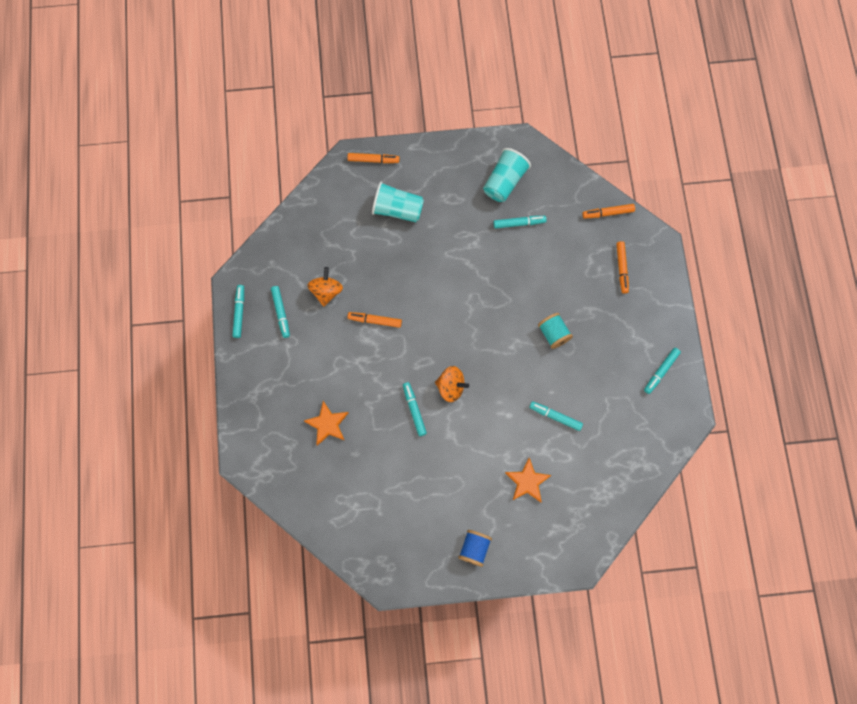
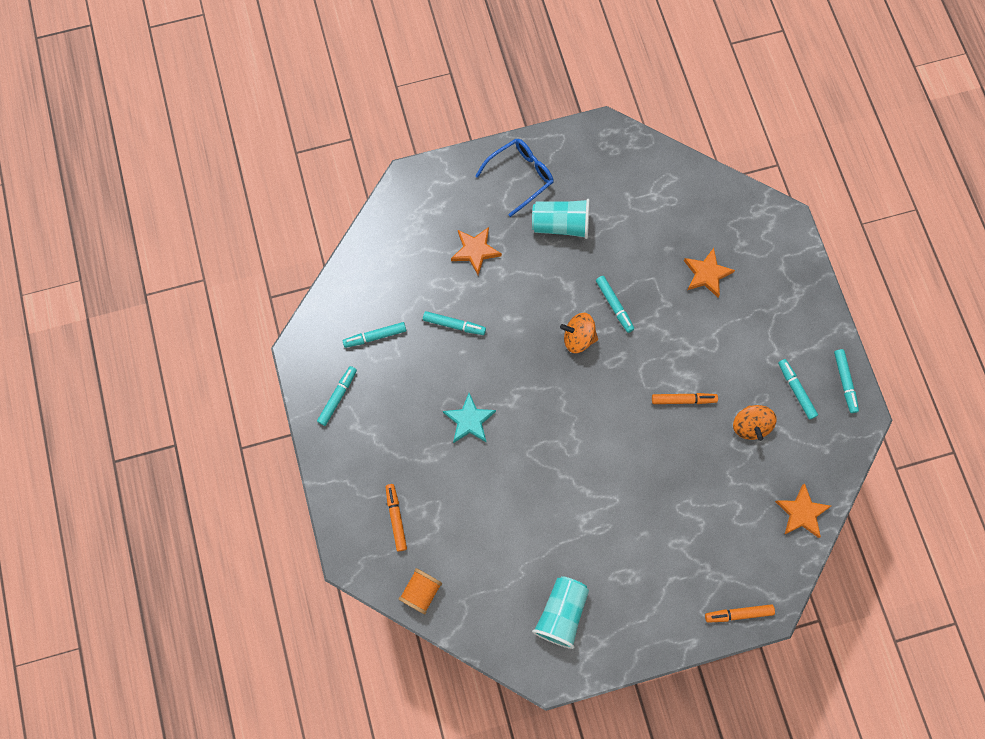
camera: 170 degrees right, 0 degrees up
turquoise cup [372,182,424,222] -> turquoise cup moved to [532,199,590,239]
blue spool [458,530,492,567] -> blue glasses [475,139,554,217]
turquoise marker [493,216,547,229] -> turquoise marker moved to [343,322,406,348]
turquoise spool [538,313,573,349] -> turquoise star [443,393,496,443]
orange marker [582,204,635,219] -> orange spool [399,568,442,614]
none -> orange star [775,484,831,538]

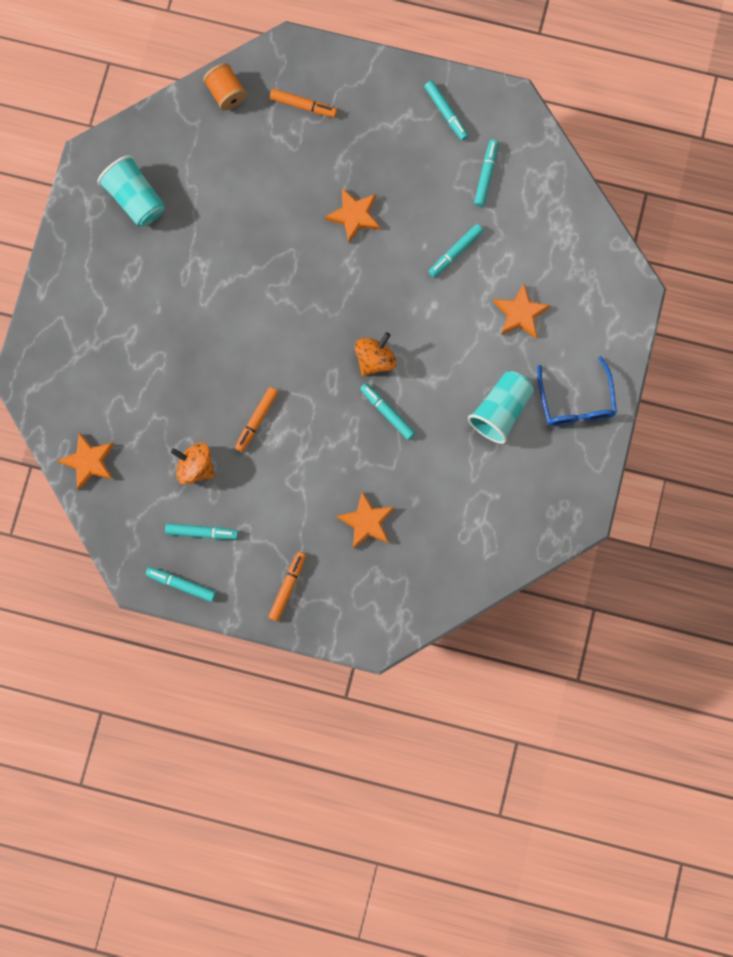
camera: 120 degrees right, 5 degrees up
turquoise star [443,393,496,443] -> orange star [325,188,380,243]
turquoise marker [596,276,634,333] -> turquoise marker turned 45 degrees clockwise [360,383,415,440]
orange marker [705,604,775,623] -> orange marker moved to [268,552,306,622]

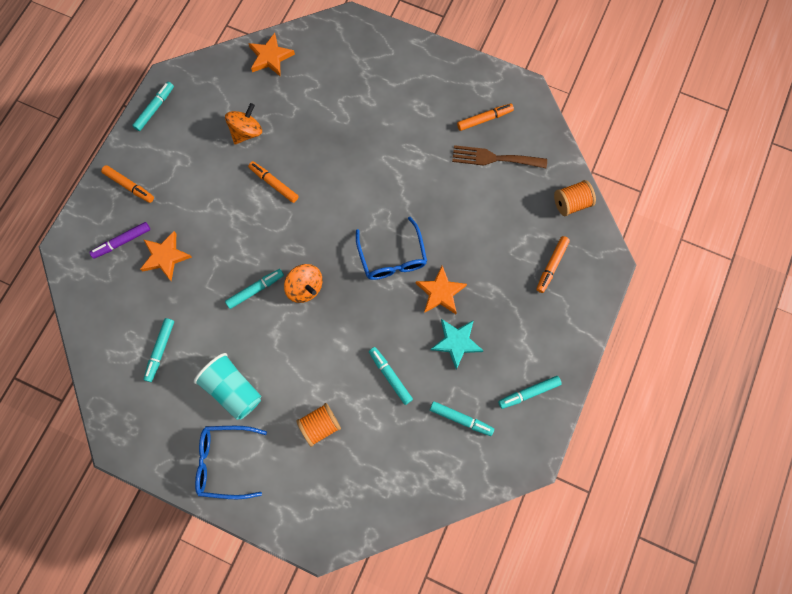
camera: 100 degrees right, 5 degrees down
turquoise cup [98,155,165,227] -> orange marker [457,104,514,131]
turquoise marker [165,523,238,540] -> turquoise marker moved to [143,318,174,382]
orange star [493,284,551,339] -> orange spool [296,403,341,447]
none -> purple marker [89,222,150,259]
none -> blue glasses [356,217,427,280]
none -> turquoise star [431,319,483,370]
none -> brown fork [452,145,547,168]

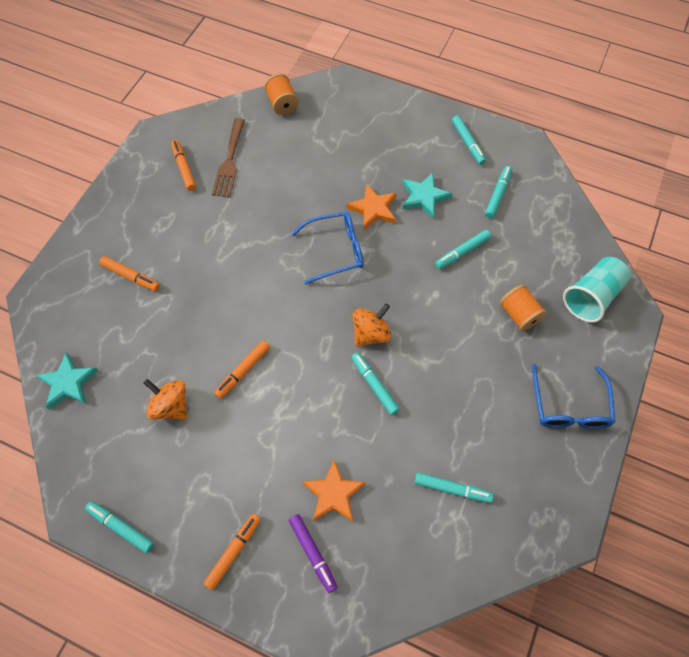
camera: 90 degrees left, 10 degrees down
turquoise cup [194,353,261,420] -> turquoise cup moved to [563,257,631,323]
orange star [248,33,295,77] -> turquoise star [36,352,98,409]
orange marker [536,236,570,293] -> orange marker moved to [99,256,160,291]

